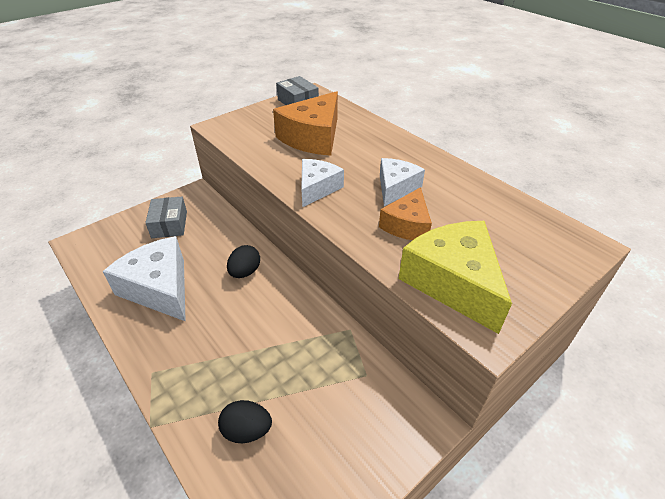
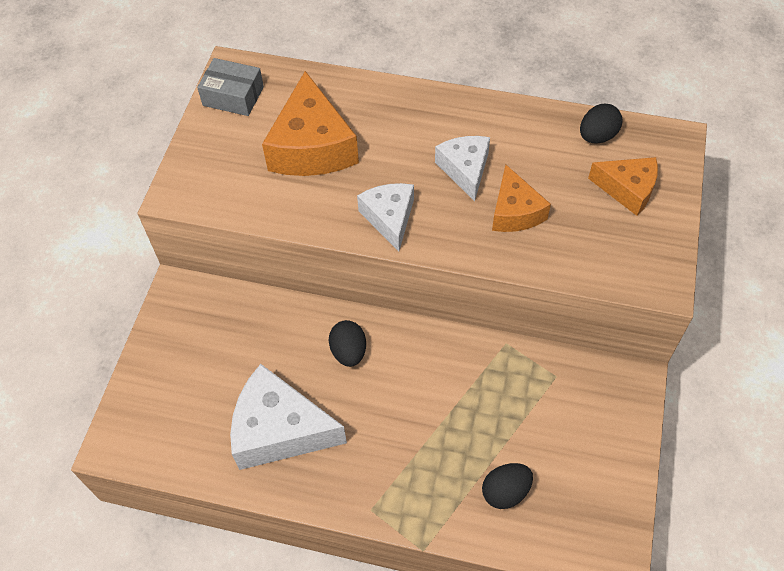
camera: 35 degrees left, 15 degrees up
grey box [145,197,187,238] -> none
yellow cheese [399,221,512,334] -> none
none -> black egg [580,104,623,143]
none -> orange cheese [588,157,658,216]

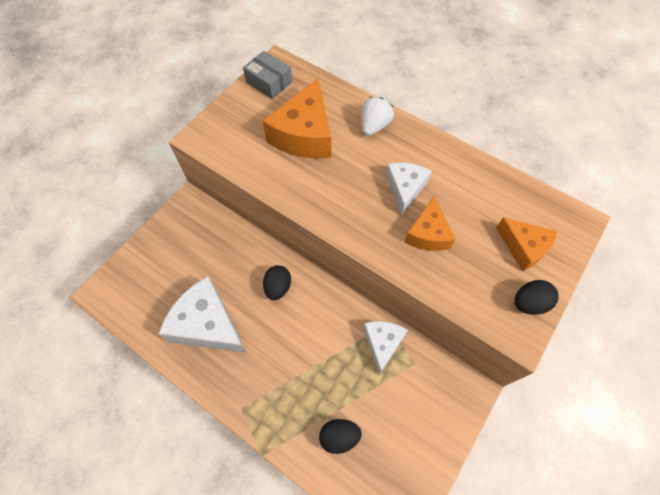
camera: 20 degrees right, 5 degrees up
white cheese [357,183,414,252] -> white cheese moved to [363,321,408,375]
black egg [580,104,623,143] -> black egg moved to [514,280,558,315]
none -> white strawberry [361,97,394,136]

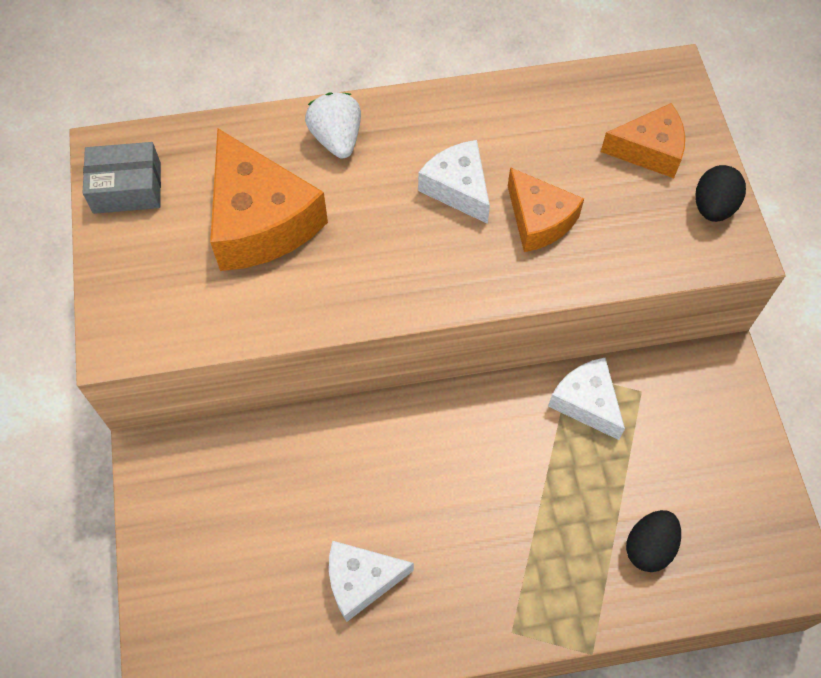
camera: 45 degrees left, 0 degrees up
white cheese [158,276,247,353] -> white cheese [329,541,414,622], size x0.60
black egg [263,265,291,300] -> none

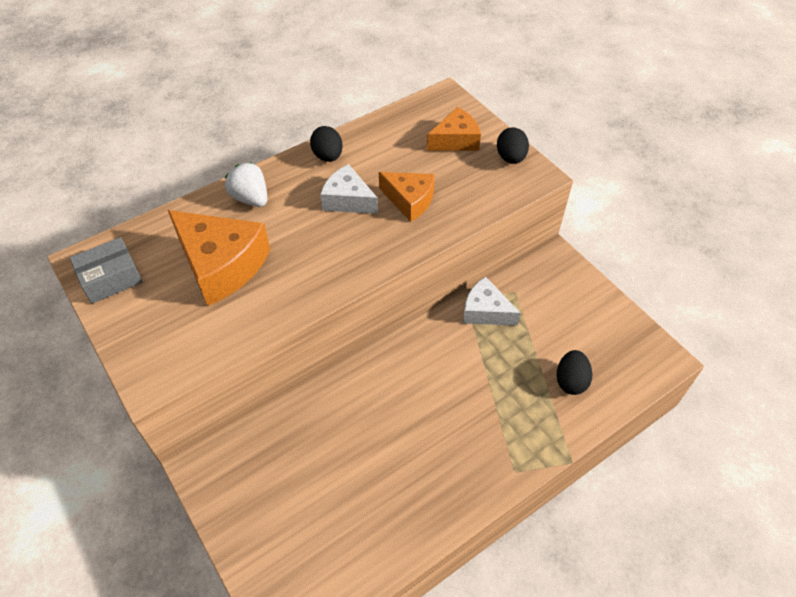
camera: 25 degrees left, 10 degrees down
white cheese [329,541,414,622] -> none
none -> black egg [310,126,343,162]

